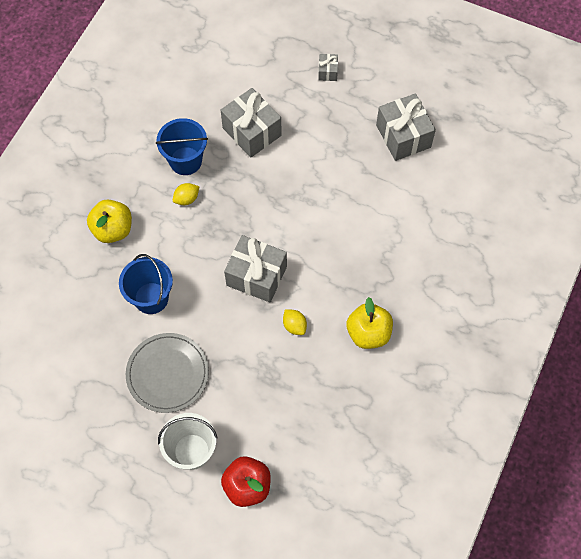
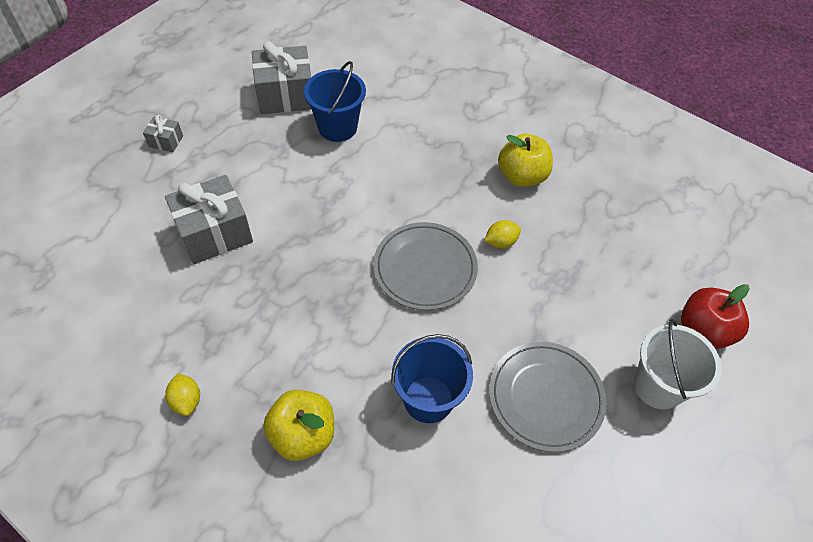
camera: 80 degrees left, 10 degrees down
blue bucket [156,118,208,175] -> blue bucket moved to [304,61,366,142]
yellow lemon [173,183,200,205] -> yellow lemon moved to [165,373,200,416]
grey gift [224,235,287,302] -> grey plate [373,222,478,310]

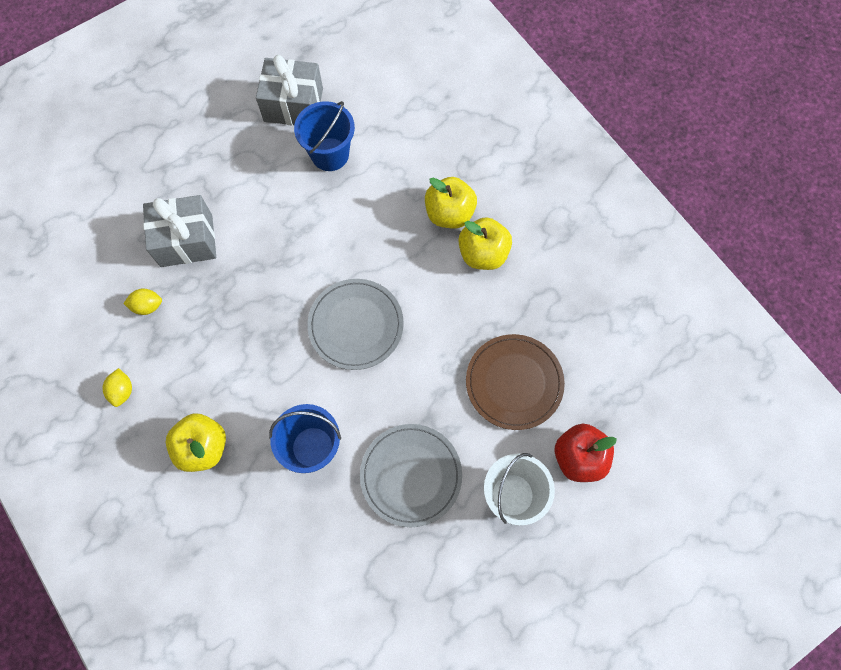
camera: 20 degrees right, 15 degrees up
grey gift [143,115,183,152] -> none
yellow lemon [484,220,521,249] -> yellow lemon moved to [123,289,162,315]
none -> yellow apple [425,177,477,229]
none -> brown plate [466,334,565,430]

